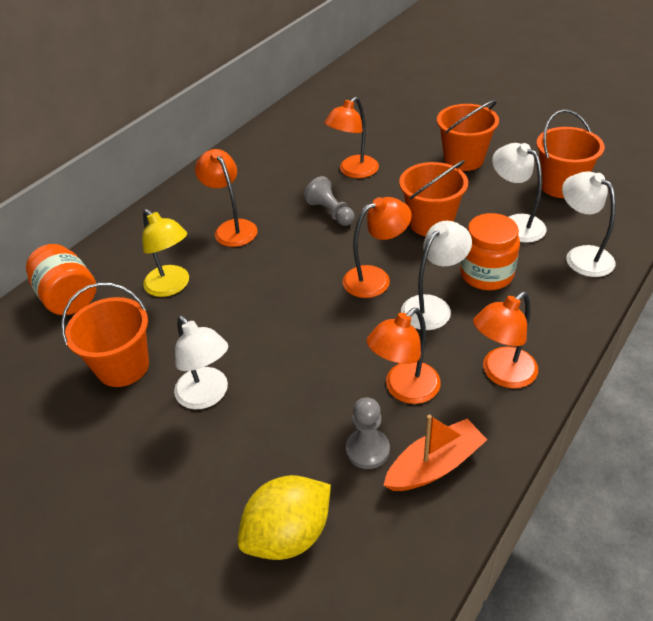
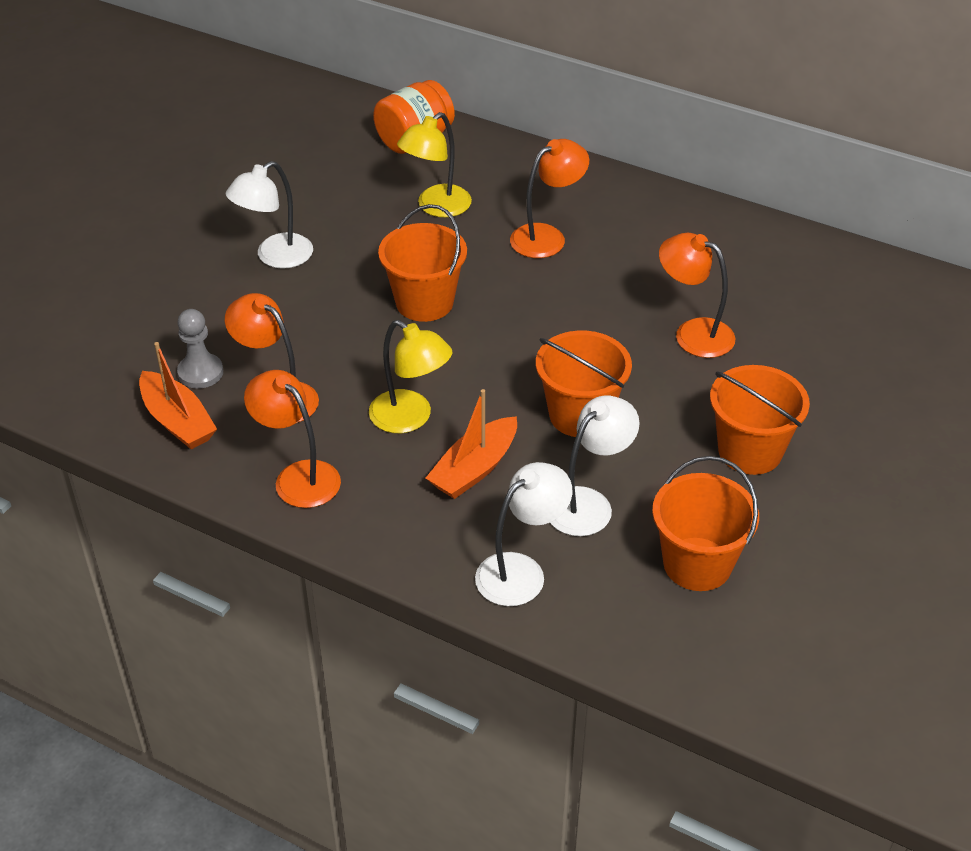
camera: 80 degrees right, 0 degrees up
orange bucket [61,283,149,387] -> orange bucket moved to [378,204,467,322]
yellow lemon [237,475,331,560] -> none
grey pawn [304,176,354,226] -> none
orange lamp [343,197,412,298] -> none
white lamp [401,221,472,330] -> yellow lamp [369,320,453,433]
orange jar [460,213,520,290] -> orange boat [426,389,517,499]

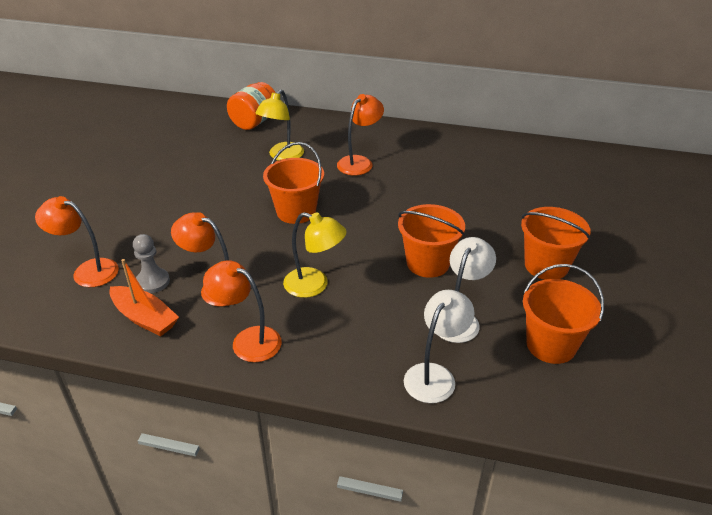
camera: 15 degrees left, 5 degrees down
white lamp [225,161,313,269] -> none
orange boat [426,389,517,499] -> none
orange lamp [659,233,736,358] -> orange lamp moved to [35,196,119,287]

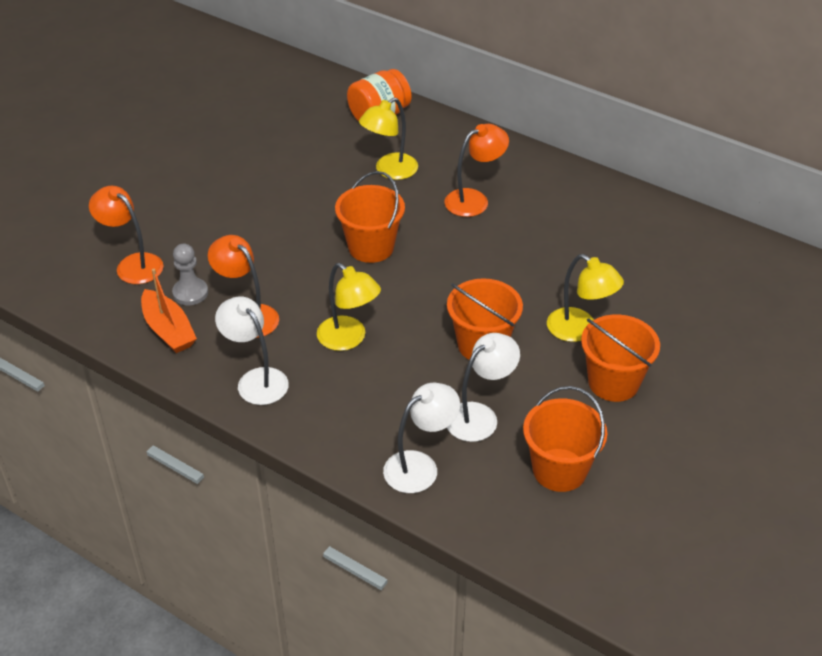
camera: 20 degrees right, 5 degrees up
orange lamp [203,260,282,362] -> white lamp [215,296,289,405]
none -> yellow lamp [547,254,624,342]

